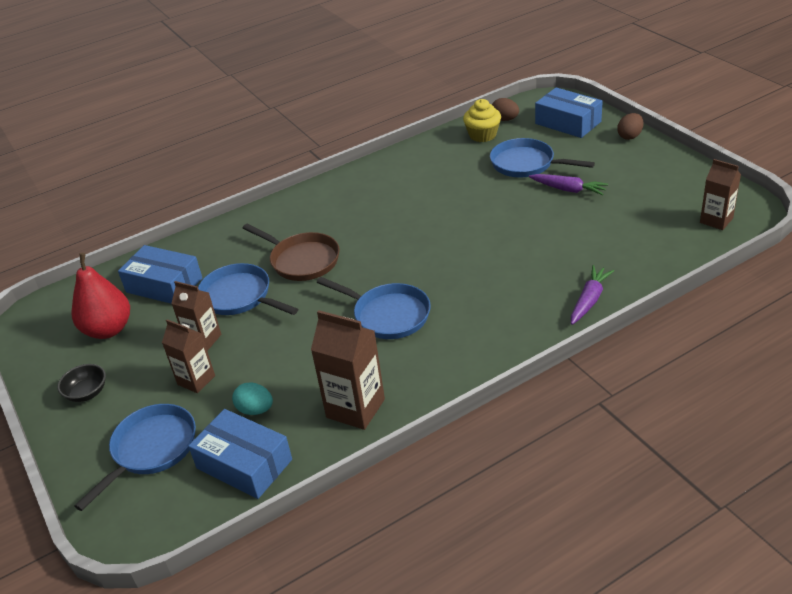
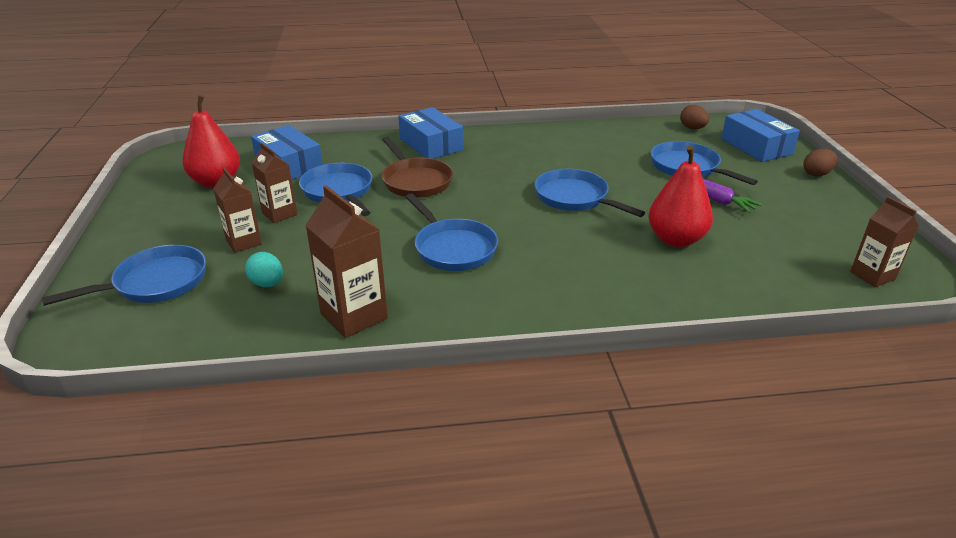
camera: 20 degrees right, 5 degrees down
black bowl [57,364,106,402] -> none
blue box [188,409,292,499] -> blue box moved to [398,107,463,159]
yellow cupcake [463,99,501,142] -> none
purple carrot [571,265,614,325] -> none
none -> blue pan [534,169,645,217]
none -> red pear [649,146,713,247]

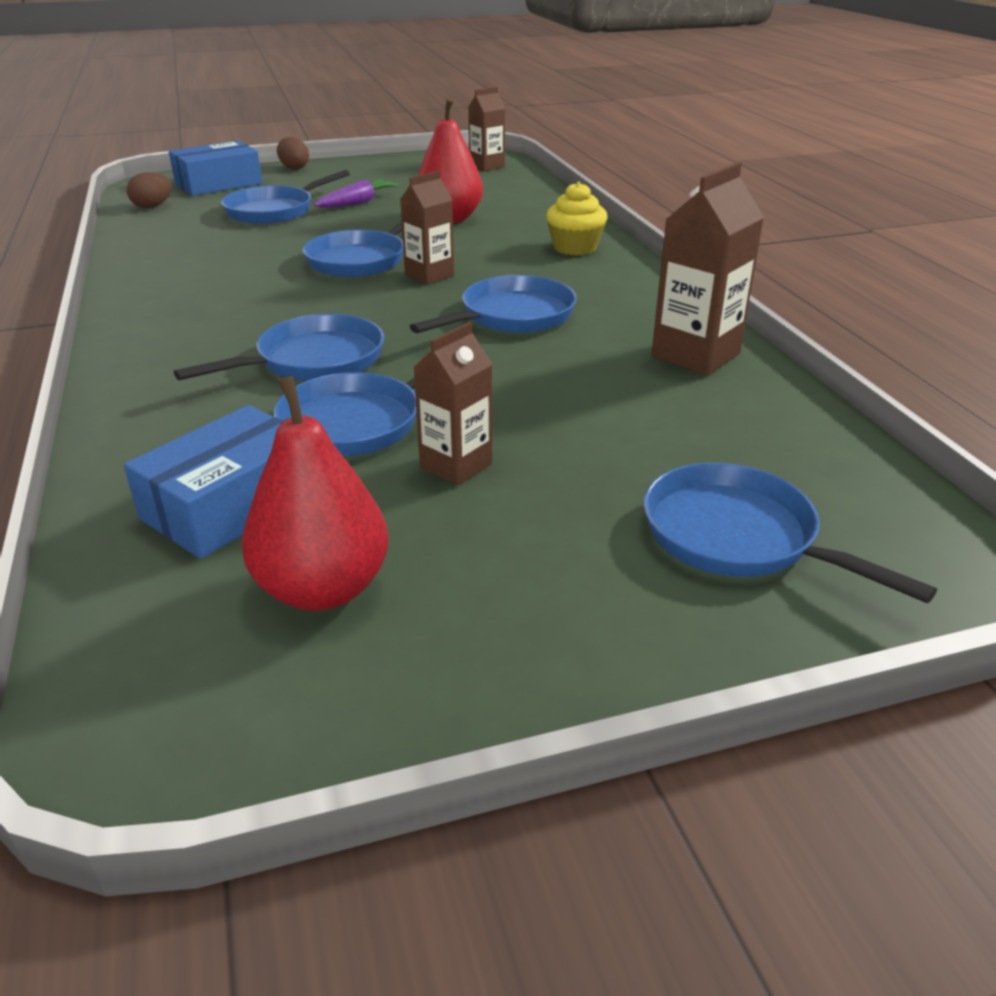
camera: 100 degrees left, 0 degrees up
brown carton [213,167,262,253] -> brown carton moved to [400,171,454,285]
turquoise egg [245,252,283,287] -> none
brown pan [382,137,453,198] -> blue pan [174,314,384,381]
blue box [398,107,463,159] -> none
none -> yellow cupcake [546,182,608,256]

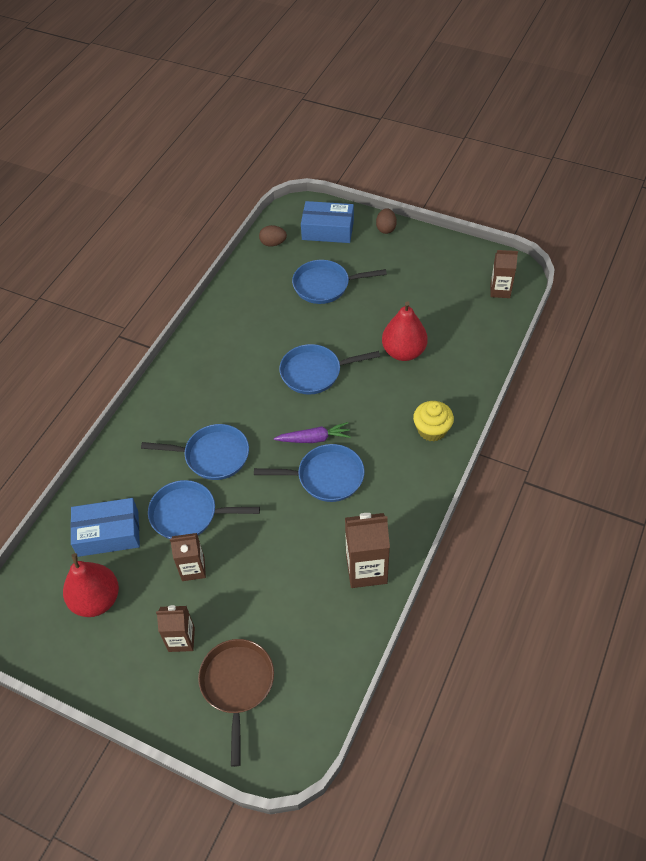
camera: 45 degrees right, 20 degrees up
purple carrot [314,179,400,208] -> purple carrot moved to [274,422,351,443]
brown carton [400,171,454,285] -> brown carton moved to [156,605,195,652]
blue pan [644,463,937,603] -> brown pan [198,639,274,767]

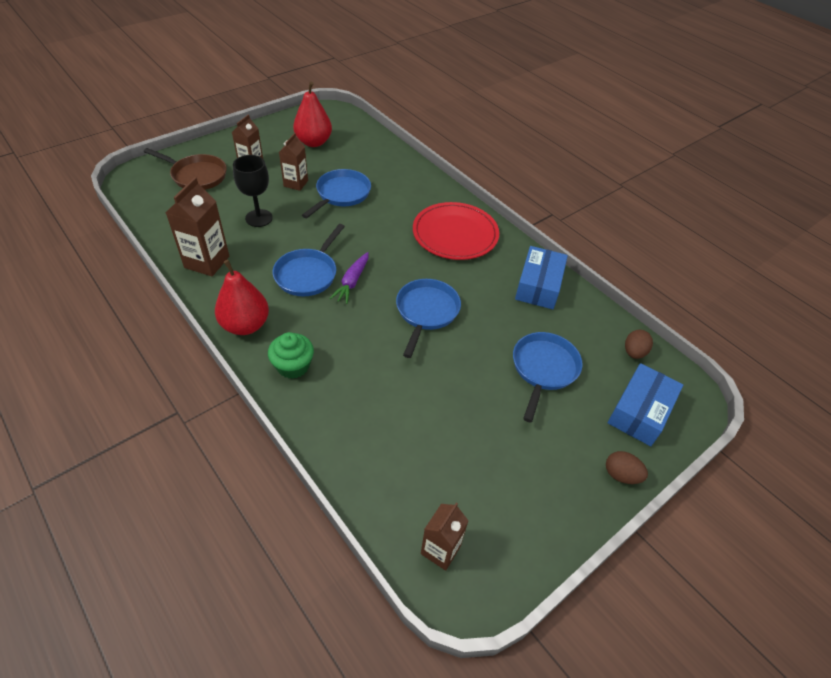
camera: 110 degrees right, 5 degrees down
blue box [70,498,140,557] -> blue box moved to [515,246,568,309]
blue pan [141,424,249,480] -> none
red pear [382,301,428,361] -> red pear moved to [215,260,269,335]
yellow cupcake [413,401,454,442] -> green cupcake [268,332,314,379]
none -> black goblet [233,155,273,227]
none -> red plate [413,202,499,260]

